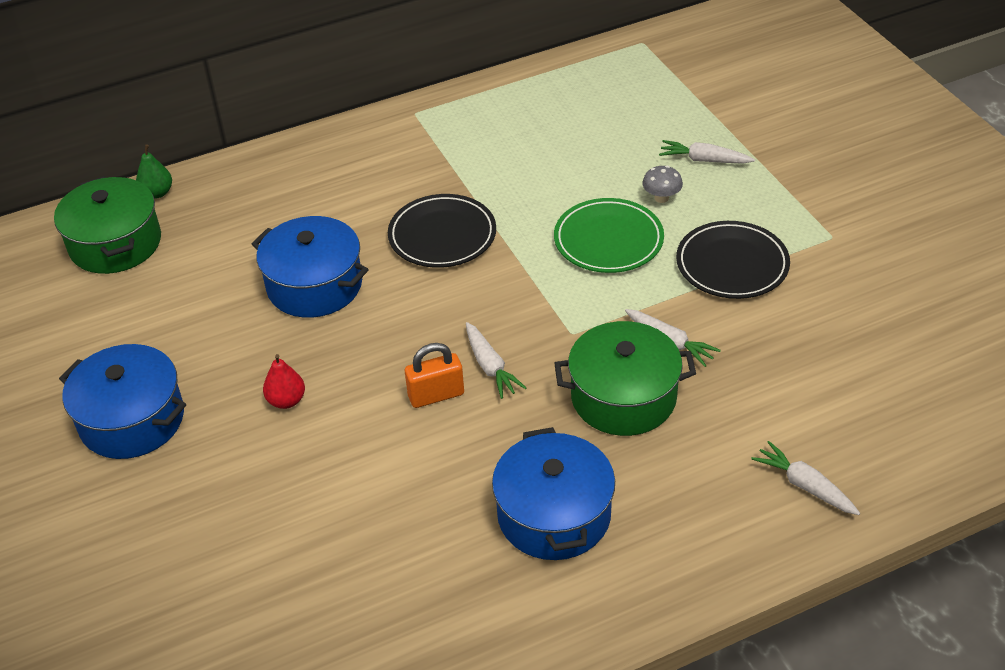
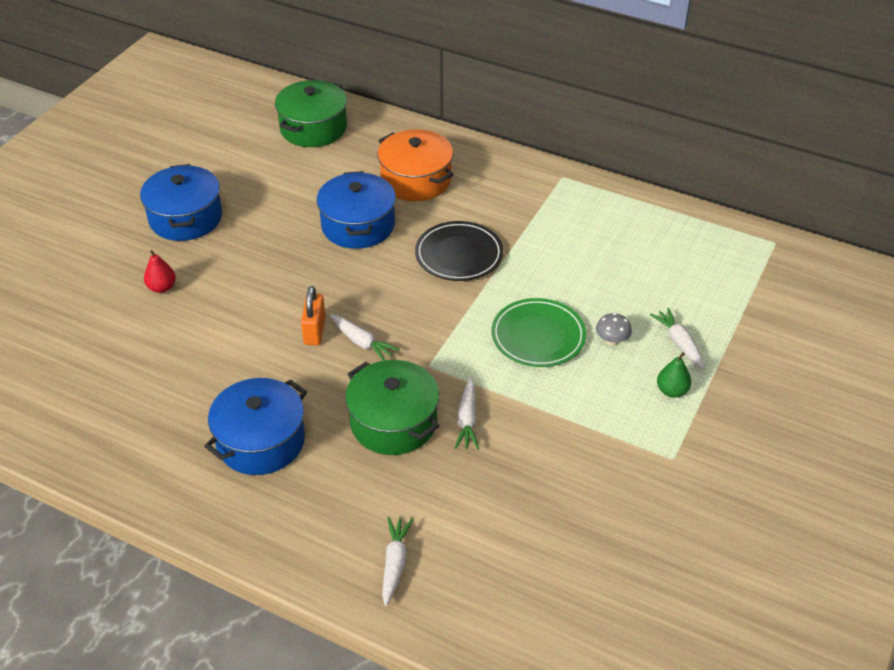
camera: 50 degrees right, 0 degrees up
green pear [136,144,172,198] -> green pear moved to [657,352,691,398]
red pear [263,354,305,409] -> red pear moved to [144,250,176,293]
orange padlock [405,343,464,408] -> orange padlock turned 60 degrees clockwise [301,286,326,345]
white carrot [466,322,526,399] -> white carrot turned 75 degrees counterclockwise [329,314,399,361]
black plate [676,221,790,299] -> none
none -> orange pot [378,129,454,201]

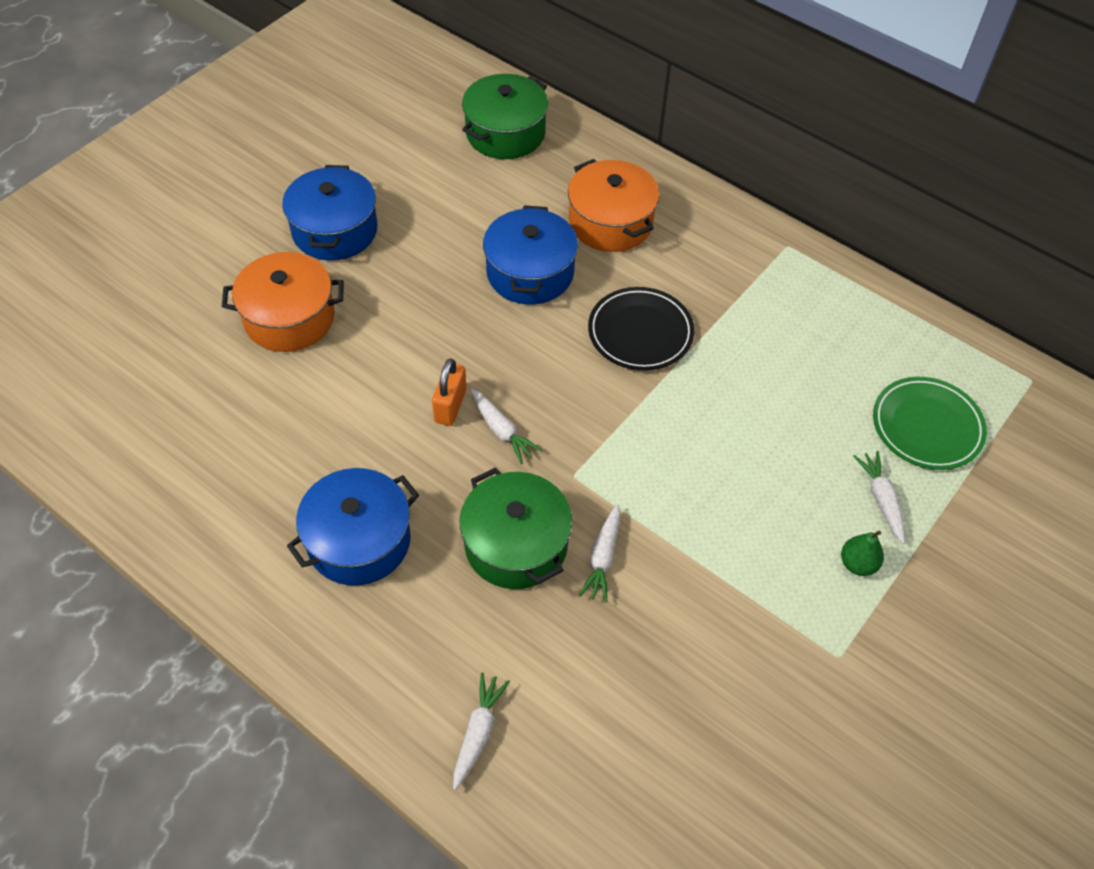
camera: 10 degrees right, 10 degrees up
red pear [144,250,176,293] -> orange pot [222,252,344,352]
green plate [491,298,586,367] -> green plate moved to [873,377,987,470]
grey mushroom [596,313,632,346] -> none

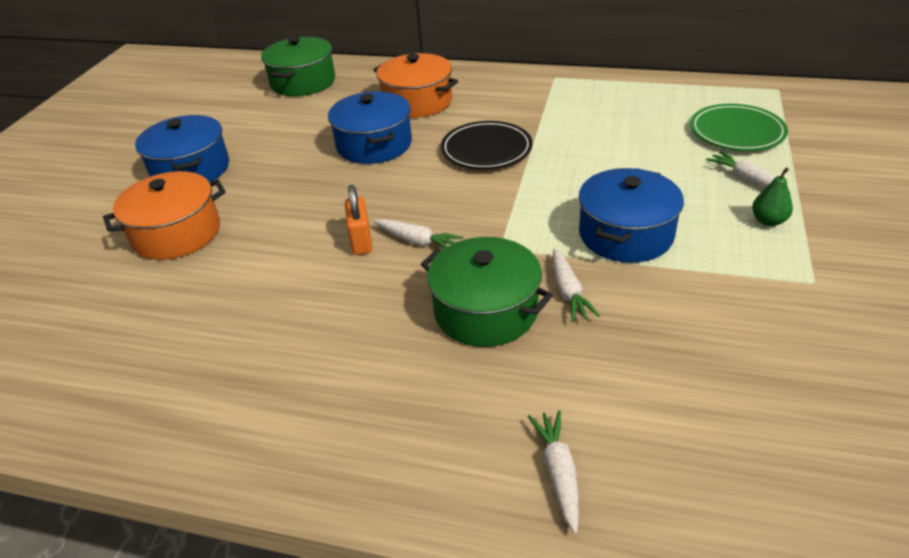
camera: 20 degrees left, 15 degrees down
blue pot [287,468,419,586] -> blue pot moved to [579,168,684,263]

